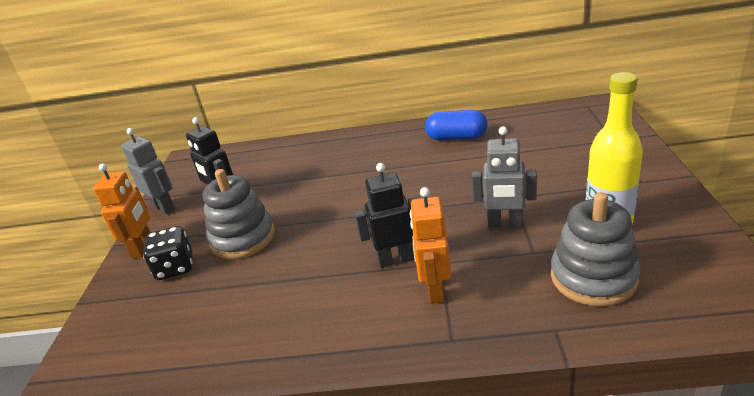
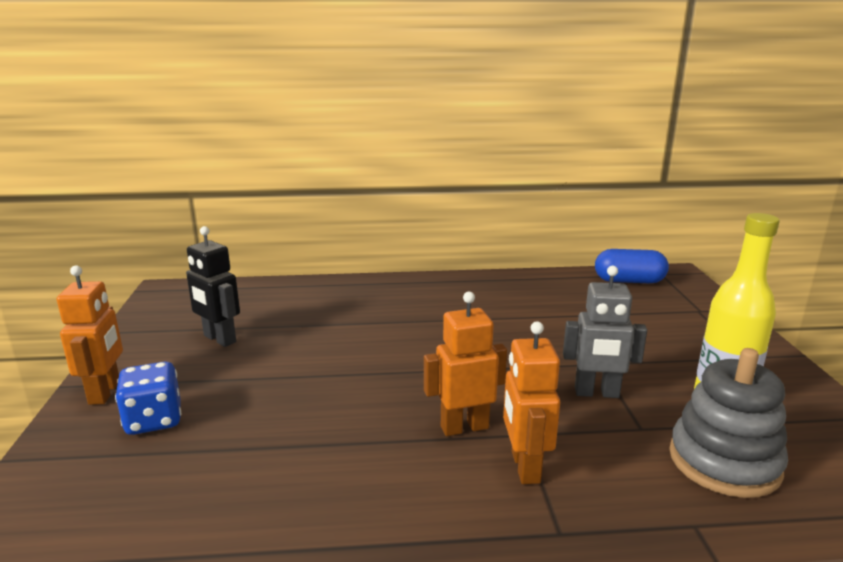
camera: 10 degrees left, 10 degrees down
grey robot [121,128,175,214] -> none
black dice [143,226,193,280] -> blue dice [115,361,181,435]
grey stacking toy [203,169,275,259] -> none
black robot [355,163,418,268] -> orange robot [424,292,507,436]
blue capsule [425,110,487,140] -> blue capsule moved to [595,249,669,283]

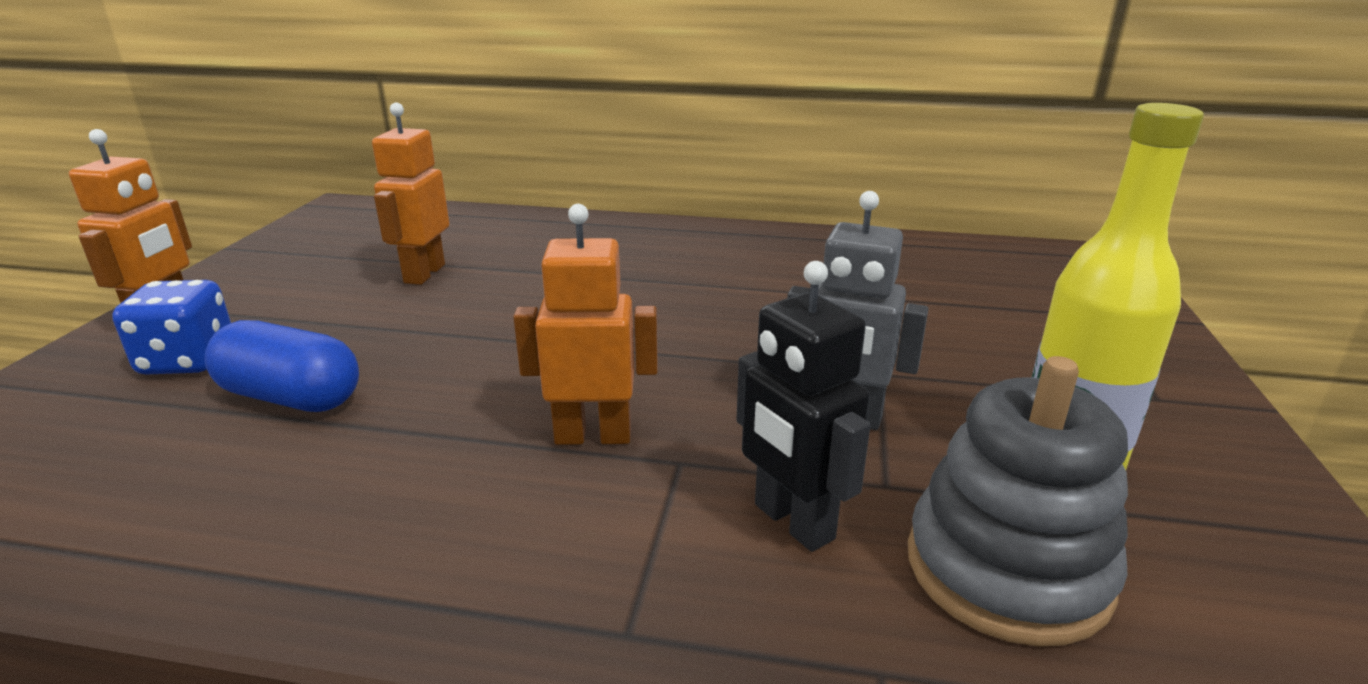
camera: 15 degrees right, 5 degrees up
black robot [186,226,240,347] -> black robot moved to [736,261,870,552]
orange robot [503,321,560,484] -> orange robot moved to [372,103,450,285]
blue capsule [595,249,669,283] -> blue capsule moved to [204,320,359,412]

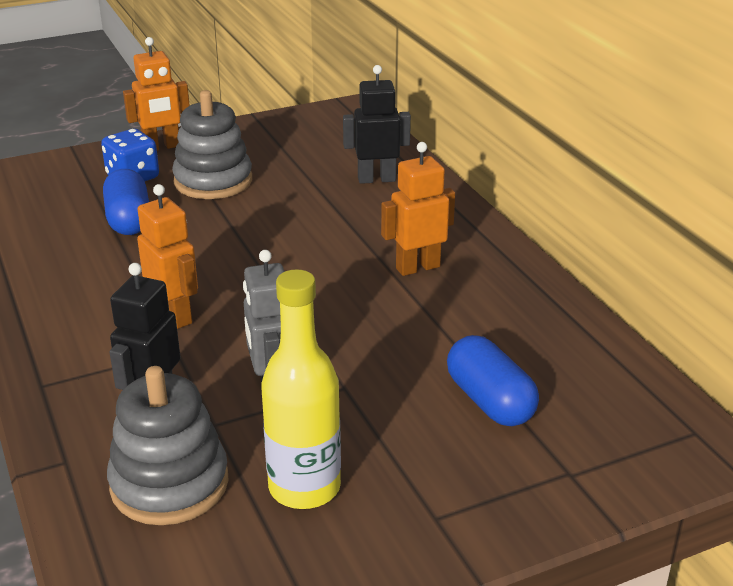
camera: 55 degrees right, 5 degrees up
orange robot [372,103,450,285] -> orange robot moved to [381,142,455,276]
none -> grey stacking toy [172,90,252,199]
none -> black robot [343,65,411,184]
none -> blue capsule [447,335,539,426]

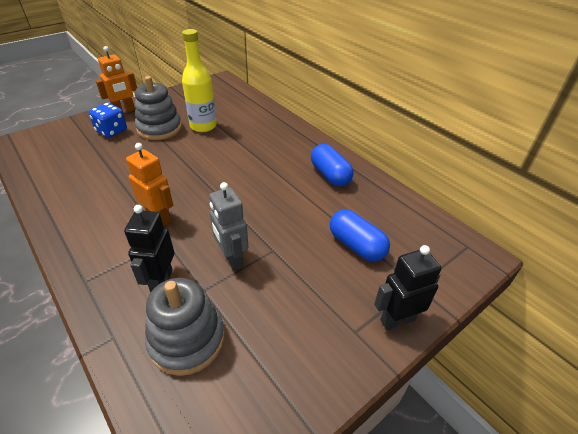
camera: 15 degrees left, 10 degrees up
blue capsule [103,169,149,235] -> blue capsule moved to [311,144,354,187]
yellow bottle [261,269,341,509] -> yellow bottle moved to [182,29,217,132]
black robot [343,65,411,184] -> black robot moved to [374,245,441,330]
orange robot [381,142,455,276] -> none

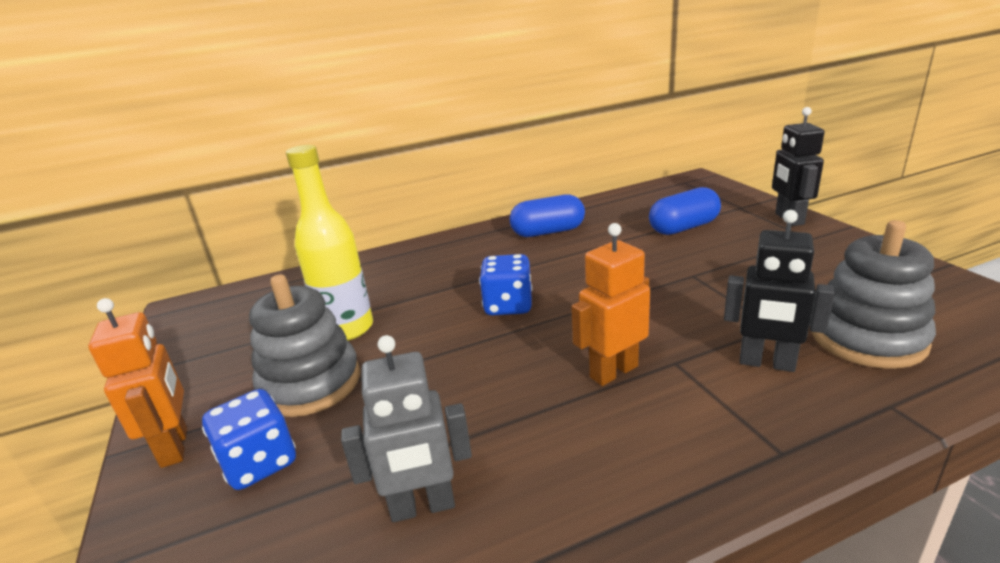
camera: 70 degrees left, 15 degrees down
grey robot [209,182,249,270] -> grey robot moved to [341,335,472,522]
none -> blue dice [479,254,532,316]

